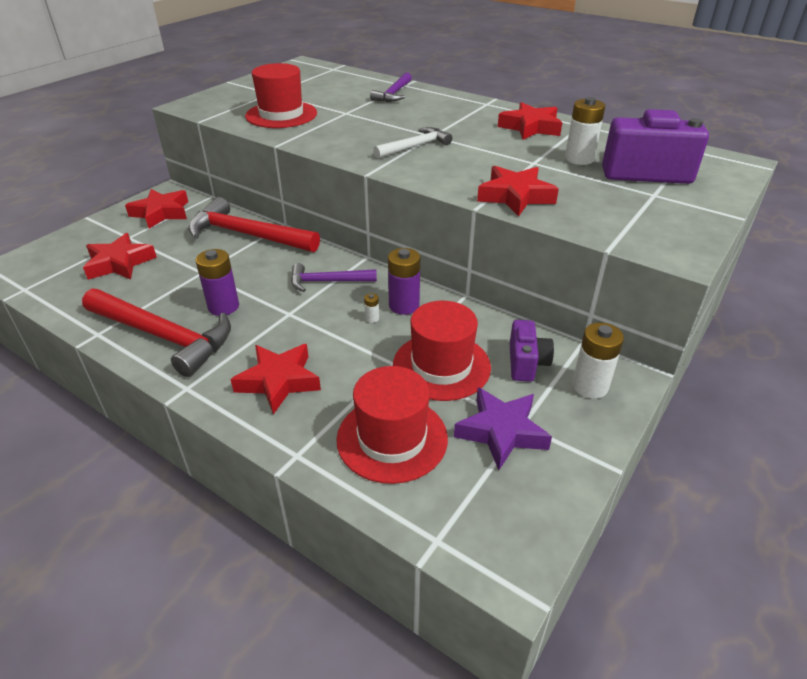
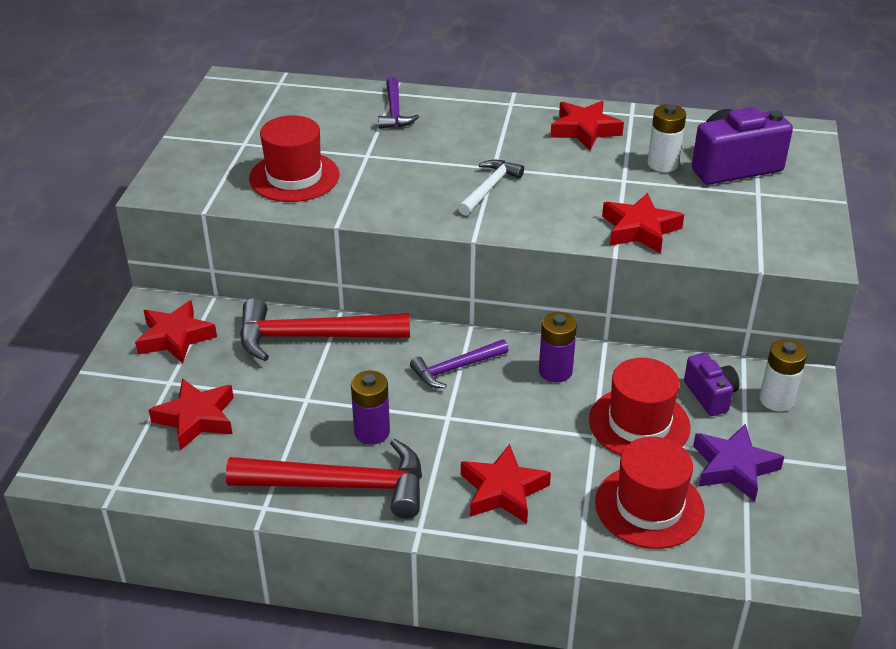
camera: 25 degrees left, 0 degrees up
white battery [364,293,379,323] -> none

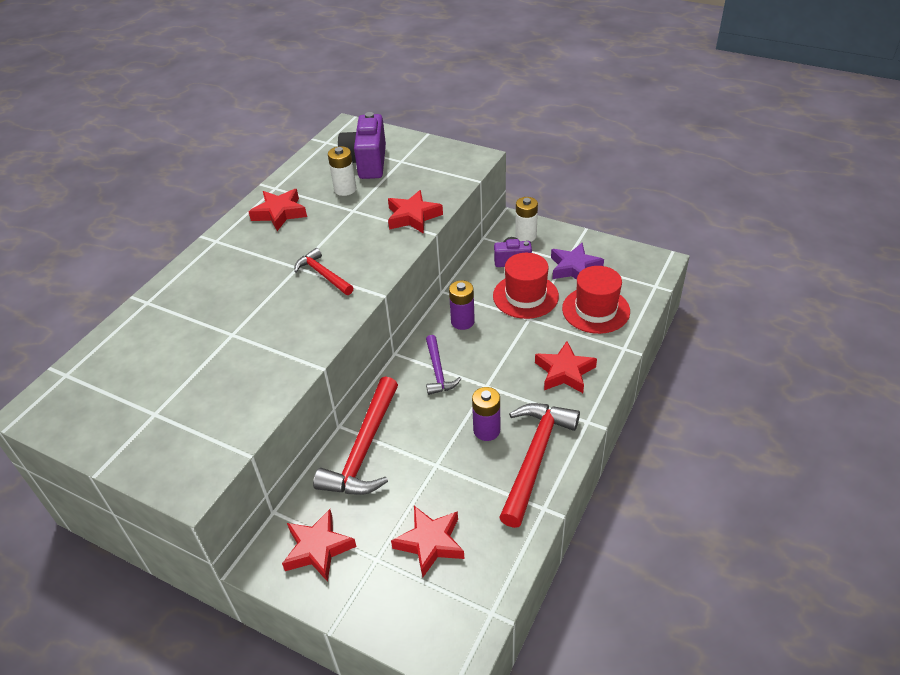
camera: 70 degrees left, 5 degrees up
red hat [249,115,339,202] -> none
purple hammer [378,77,419,129] -> none
white hammer [458,160,524,216] -> red hammer [294,248,353,295]

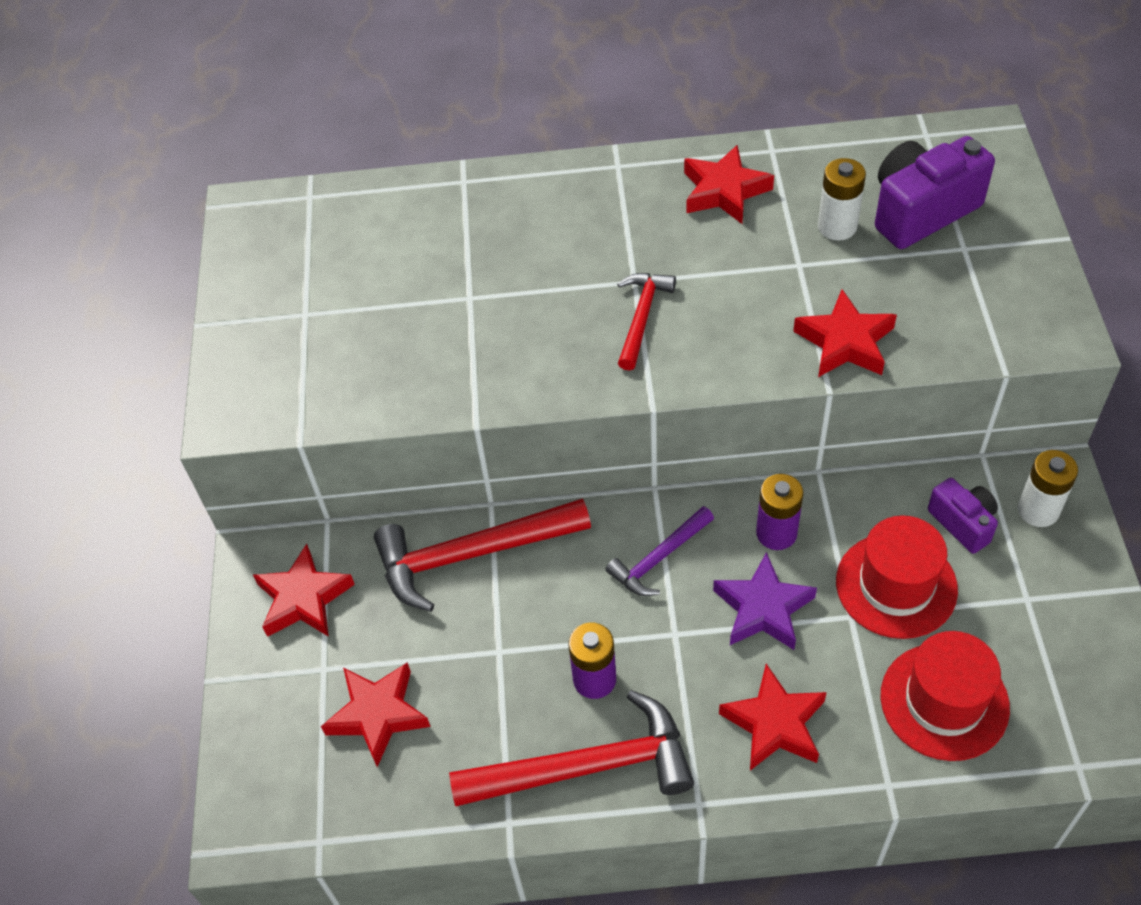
camera: 60 degrees right, 10 degrees up
purple star [551,243,604,280] -> purple star moved to [713,552,817,650]

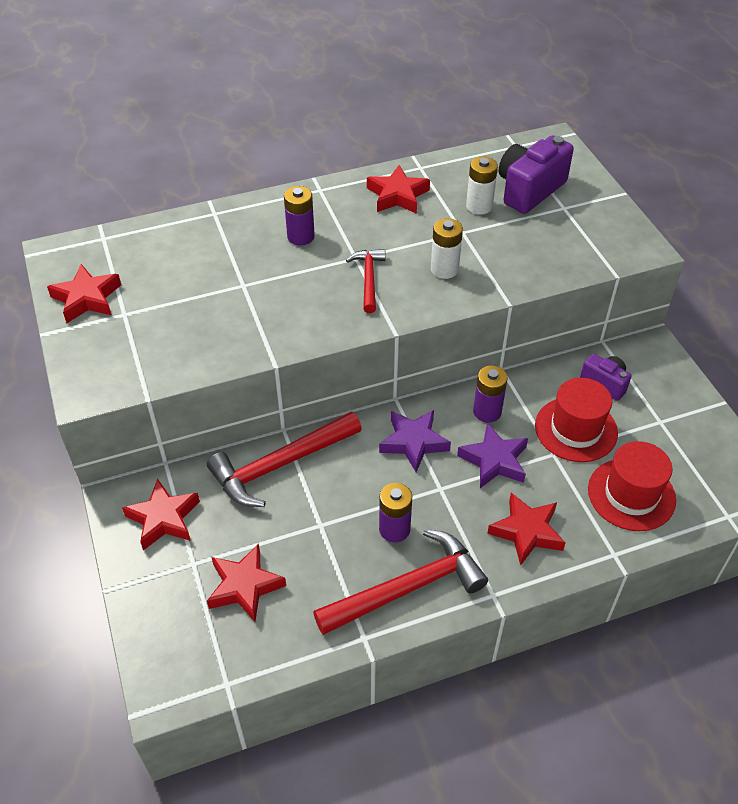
camera: 20 degrees left, 5 degrees down
purple hammer [606,506,714,596] -> purple star [379,410,451,472]
red star [793,289,897,377] -> red star moved to [47,264,121,323]
white battery [1018,450,1078,527] -> white battery moved to [431,218,463,279]
none -> purple battery [284,186,315,245]

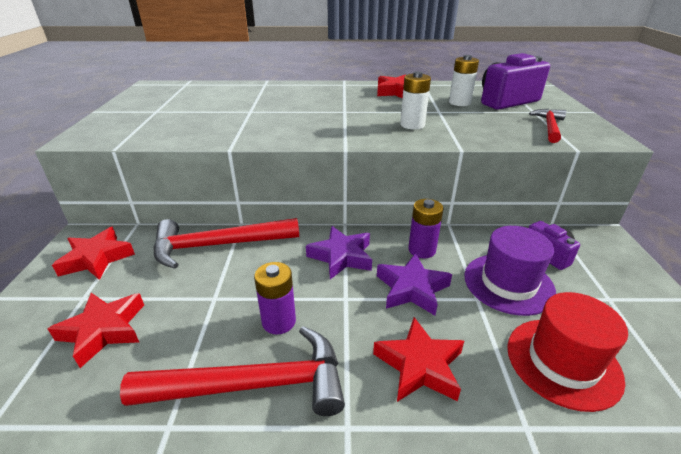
camera: 20 degrees right, 15 degrees down
red star [47,264,121,323] -> none
purple battery [284,186,315,245] -> none
red hammer [346,249,385,313] -> red hammer moved to [529,109,566,143]
red hat [535,378,618,462] -> purple hat [464,226,556,316]

